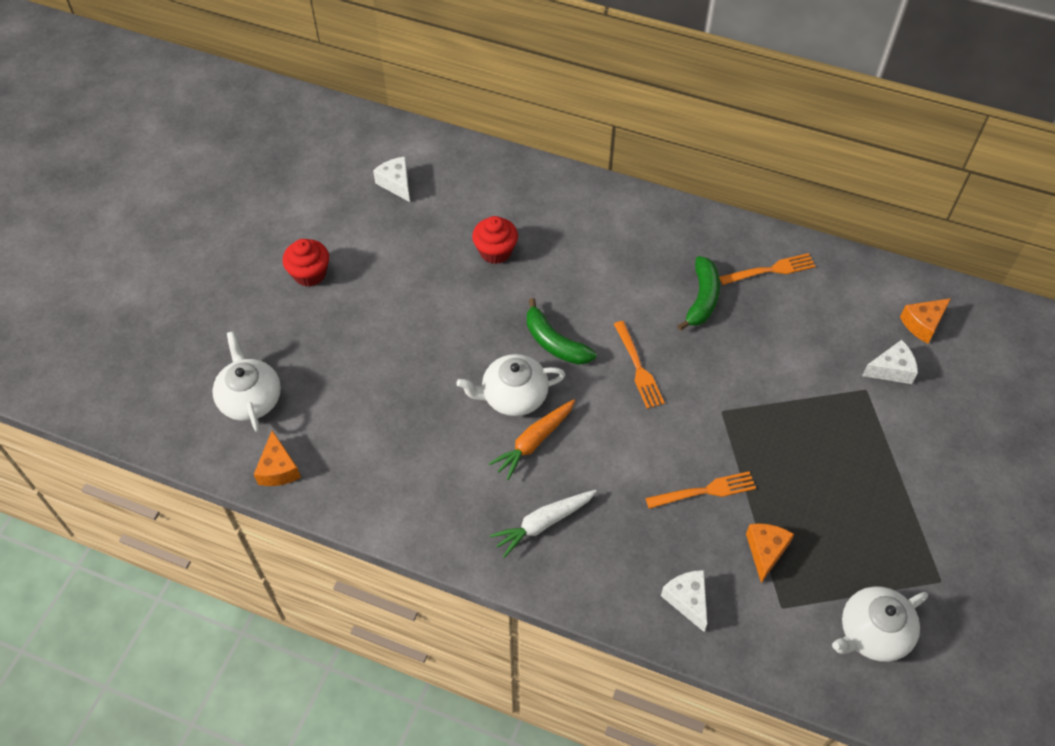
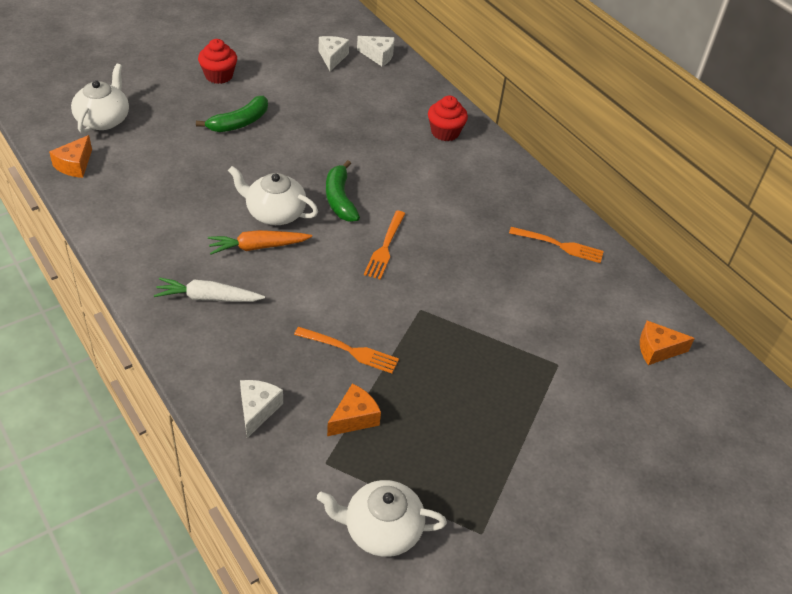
camera: 30 degrees right, 10 degrees down
red cupcake [472,216,518,264] -> red cupcake moved to [428,96,468,141]
green banana [678,256,720,331] -> green banana moved to [196,96,268,132]
white cheese [862,340,918,384] -> white cheese moved to [357,36,394,66]

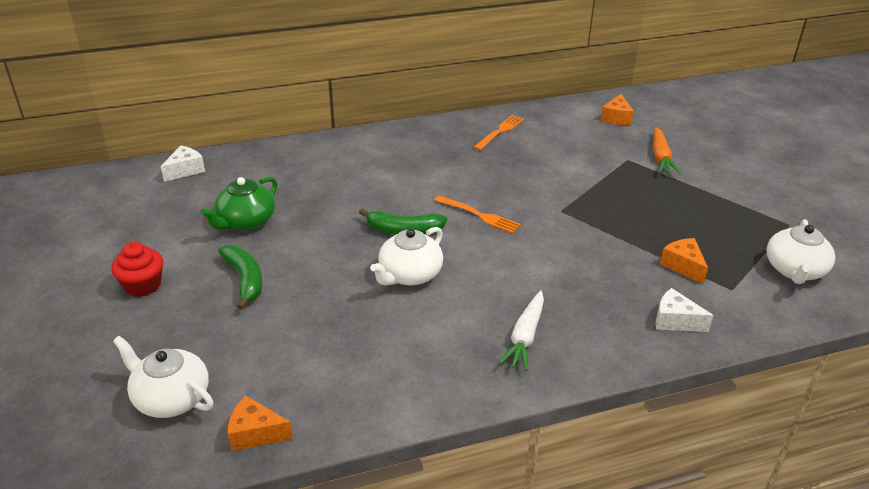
camera: 70 degrees left, 10 degrees down
orange cheese [49,135,92,178] -> orange cheese turned 150 degrees clockwise [228,396,293,451]
orange carrot [208,230,312,255] -> orange carrot moved to [653,127,681,174]
orange fork [294,327,399,373] -> none
white cheese [319,36,349,71] -> none
red cupcake [428,96,468,141] -> none
none -> green teapot [201,177,278,230]

